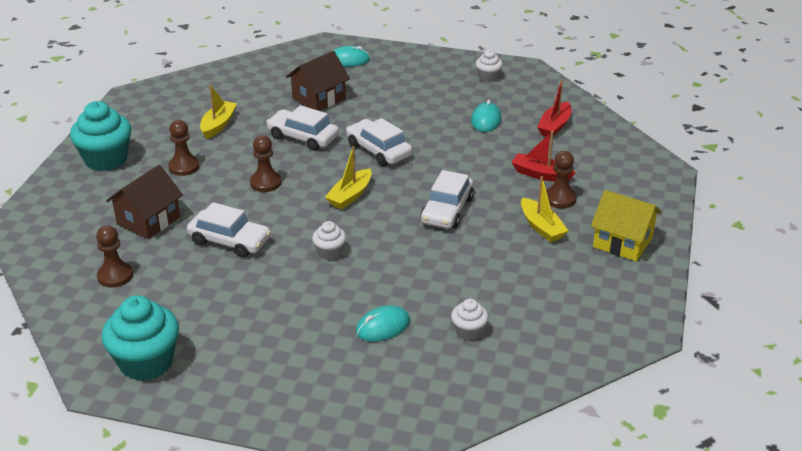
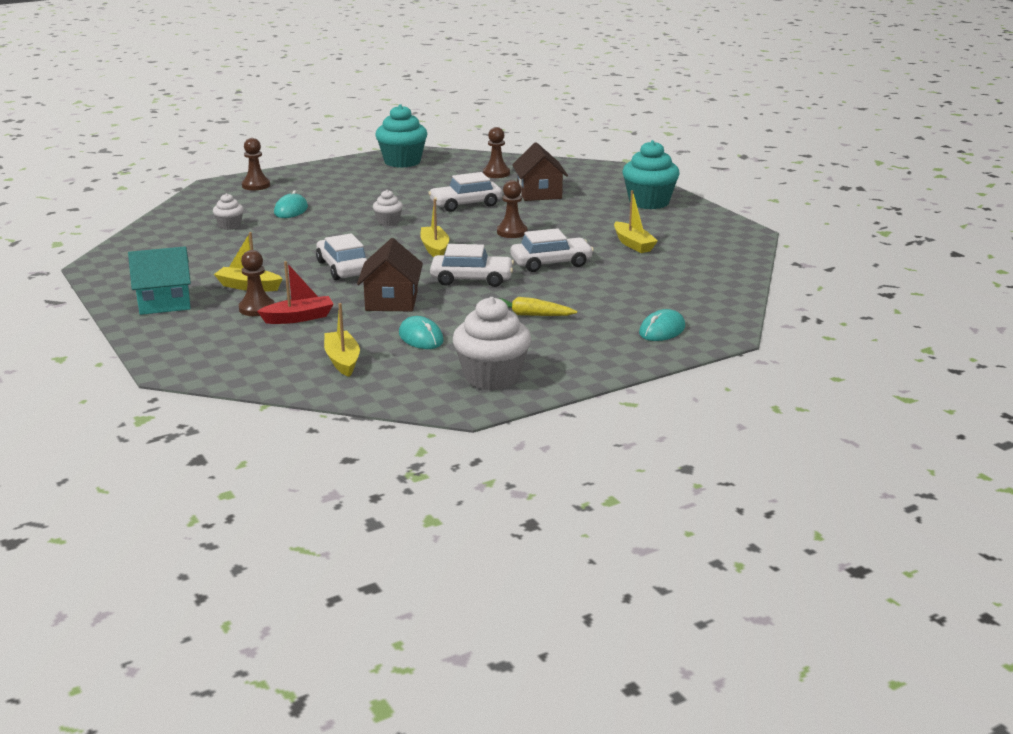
camera: 135 degrees right, 10 degrees down
brown pawn [168,120,200,176] -> brown pawn moved to [242,138,270,190]
brown house [286,51,350,111] -> brown house moved to [357,238,423,311]
white cupcake [476,50,503,82] -> white cupcake [453,297,531,390], size x1.96
red boat [537,79,571,136] -> yellow boat [324,303,360,377]
yellow house [591,190,662,261] -> turquoise house [128,246,191,315]
none -> yellow carrot [498,297,577,316]

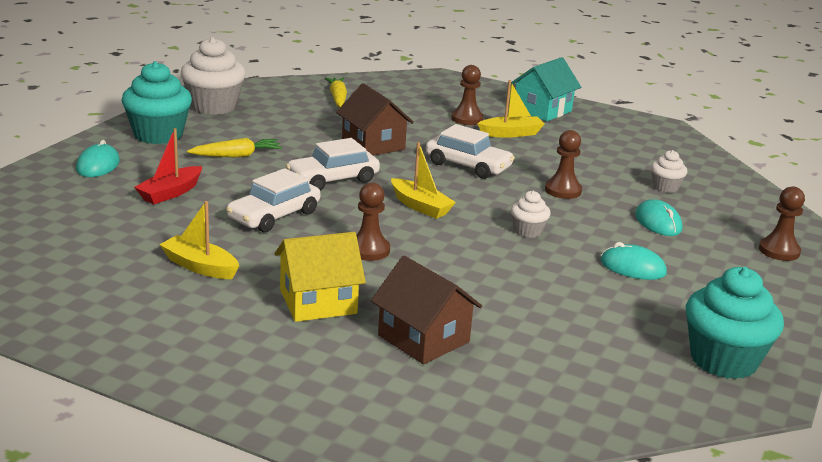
camera: 145 degrees right, 0 degrees up
red boat [257,261,333,324] -> red boat moved to [134,128,202,204]
yellow boat [324,303,360,377] -> yellow carrot [325,77,347,107]
turquoise mouse [399,316,444,349] -> turquoise mouse moved to [600,242,667,280]
white car [428,172,502,212] -> none
brown pawn [483,127,510,178] -> brown pawn moved to [545,130,582,199]
turquoise cupcake [622,140,680,209] -> turquoise cupcake moved to [121,61,192,144]
none -> yellow house [275,232,366,322]

